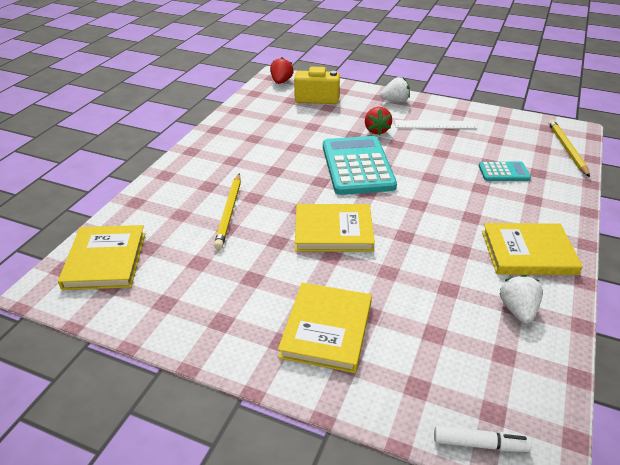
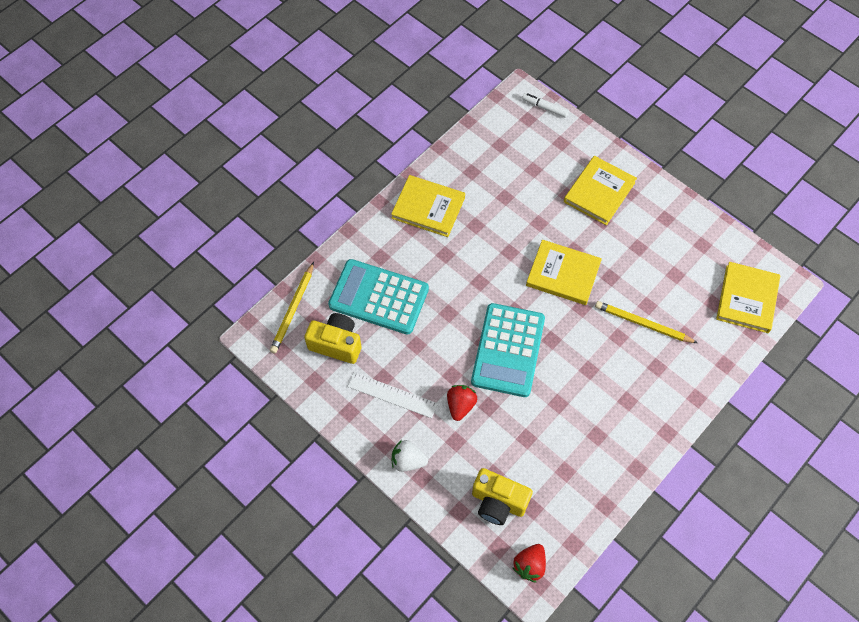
camera: 160 degrees left, 25 degrees up
yellow pencil [214,173,241,249] -> yellow pencil turned 90 degrees counterclockwise [595,301,697,343]
turquoise calculator [479,162,531,181] -> turquoise calculator [328,259,429,335], size x2.05
white strawberry [500,275,543,323] -> none
none -> yellow camera [304,313,361,364]

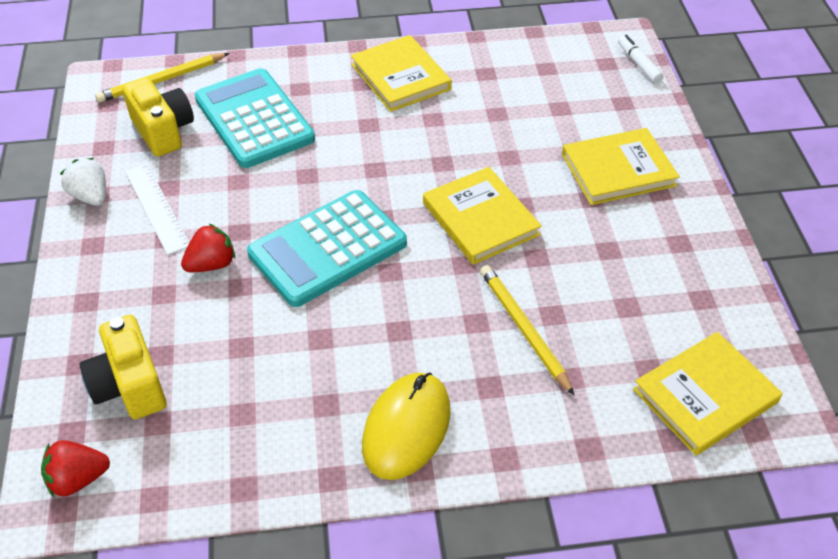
camera: 40 degrees right, 15 degrees down
white strawberry [392,440,428,472] -> white strawberry moved to [60,158,106,206]
none -> yellow mouse [362,372,451,480]

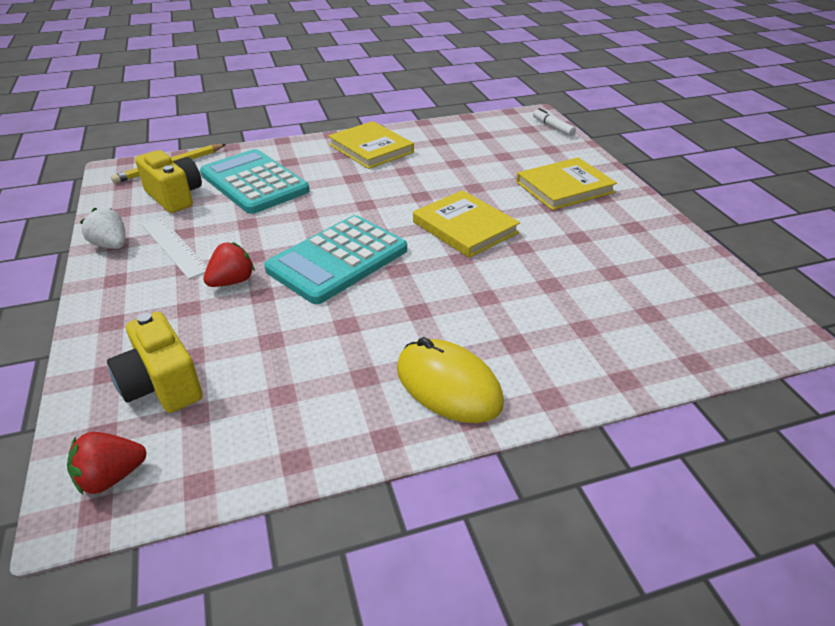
camera: 10 degrees left, 10 degrees down
yellow mouse [362,372,451,480] -> yellow mouse turned 60 degrees counterclockwise [397,337,504,423]
yellow pencil [480,265,574,395] -> none
yellow book [633,332,783,455] -> none

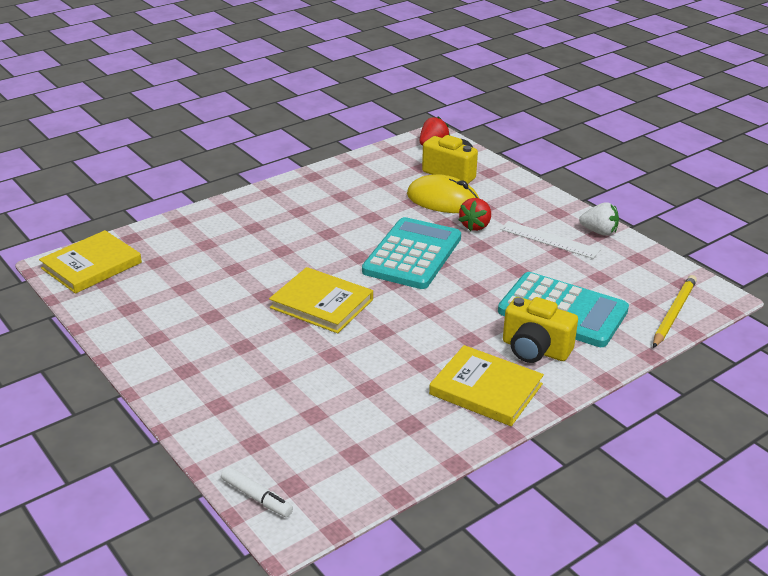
camera: 160 degrees right, 5 degrees down
yellow camera [135,150,202,213] -> yellow camera moved to [503,297,578,363]
yellow mouse [397,337,504,423] -> yellow mouse moved to [407,174,479,213]
yellow book [516,157,617,210] -> yellow book moved to [39,230,142,294]

